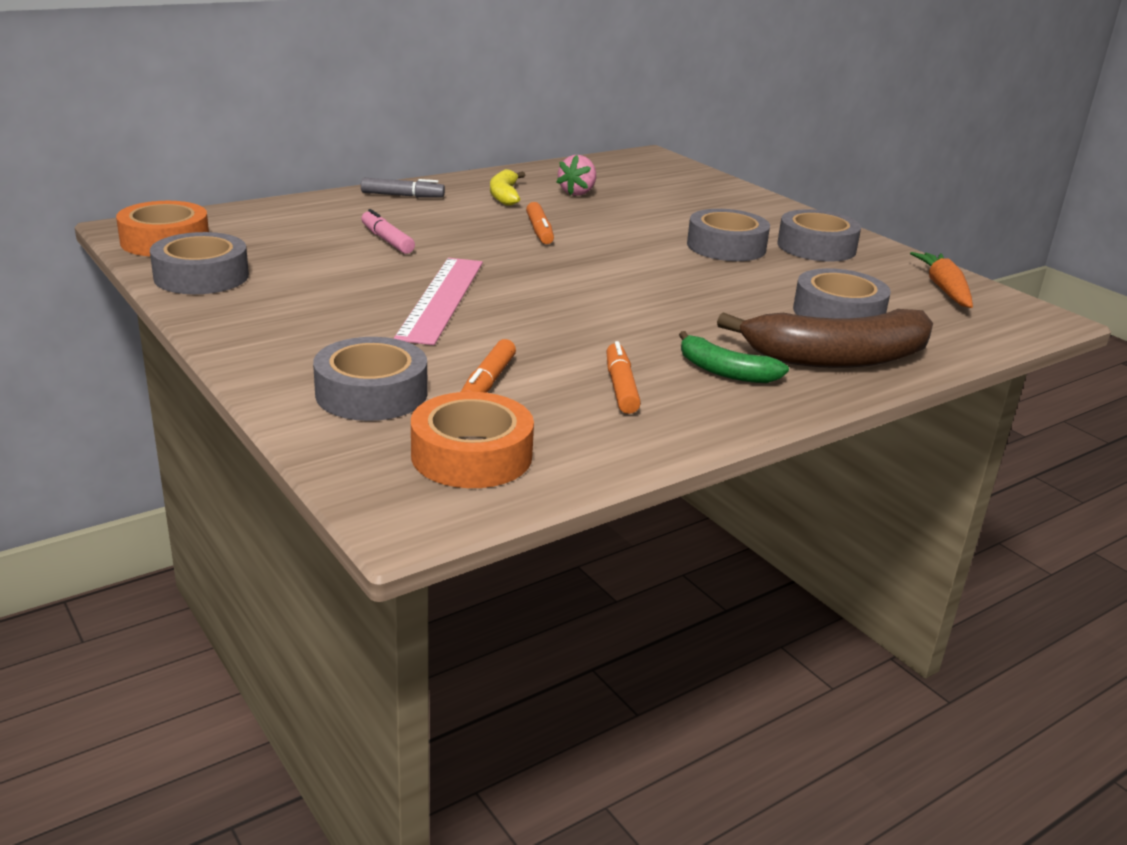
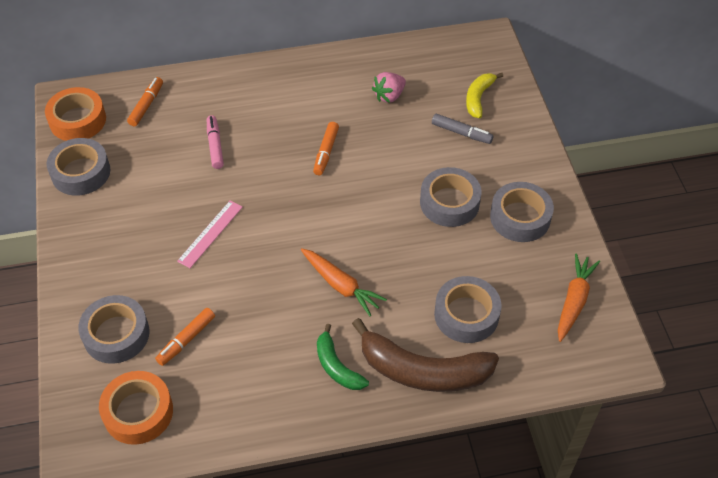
camera: 25 degrees right, 25 degrees up
grey marker [361,178,445,198] -> grey marker moved to [432,114,493,144]
pink ruler [394,258,483,345] -> pink ruler [177,201,243,268], size x0.63
yellow banana [490,169,525,206] -> yellow banana moved to [466,73,503,118]
orange marker [606,341,641,414] -> orange marker moved to [127,77,163,126]
none -> orange carrot [301,248,387,316]

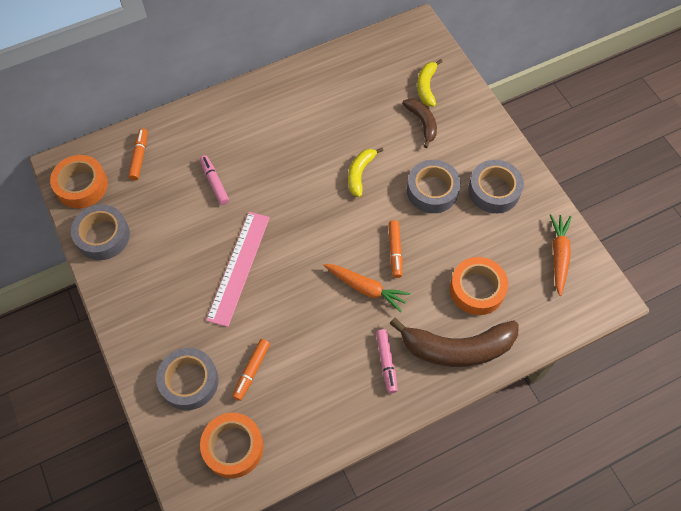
camera: 15 degrees left, 10 degrees up
pink ruler [177,201,243,268] -> pink ruler [206,212,270,327], size x1.59
orange marker [313,122,339,175] -> orange marker moved to [388,220,402,278]
green banana [317,324,369,390] -> pink marker [376,329,398,393]
pink strawberry [372,72,406,103] -> none
grey marker [432,114,493,144] -> brown banana [402,99,437,148]
grey tape [434,276,502,343] -> orange tape [450,257,508,315]
none -> yellow banana [348,148,383,197]

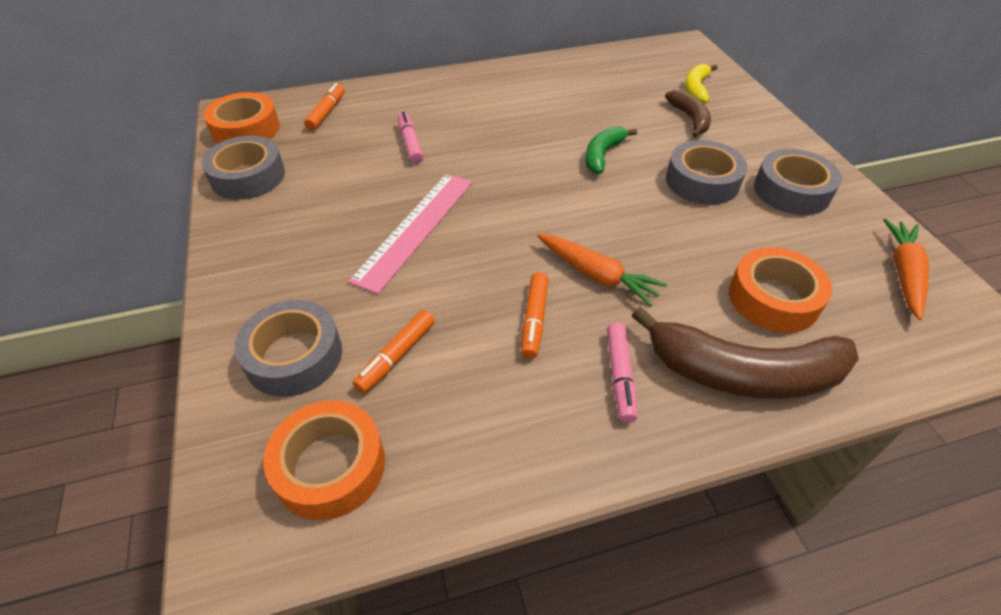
camera: 10 degrees right, 15 degrees down
yellow banana [348,148,383,197] -> green banana [586,127,637,174]
orange marker [388,220,402,278] -> orange marker moved to [521,272,549,359]

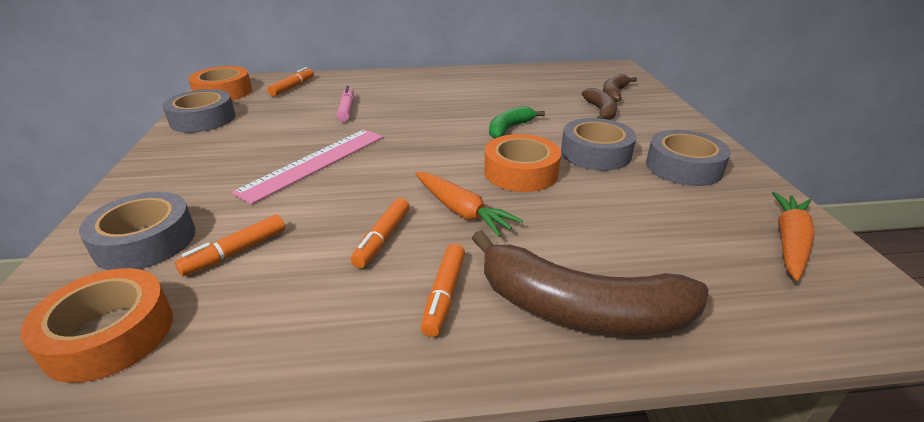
camera: 10 degrees right, 15 degrees down
pink marker [607,323,638,423] -> orange marker [421,244,465,337]
yellow banana [685,64,718,104] -> brown banana [603,74,637,102]
orange tape [729,247,832,333] -> orange tape moved to [484,134,561,192]

